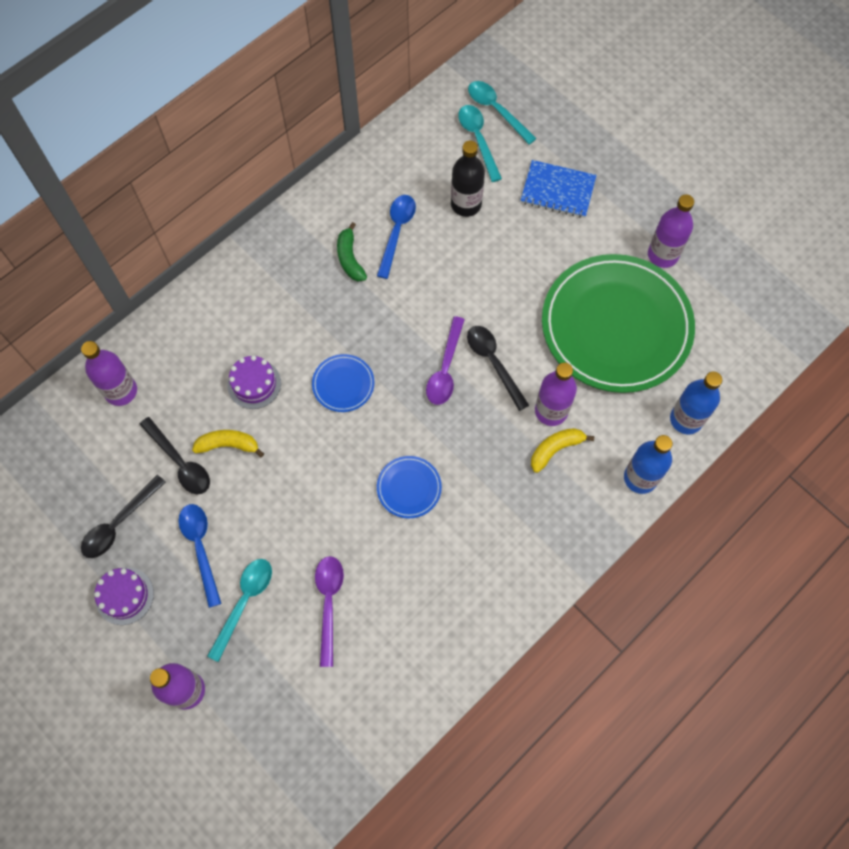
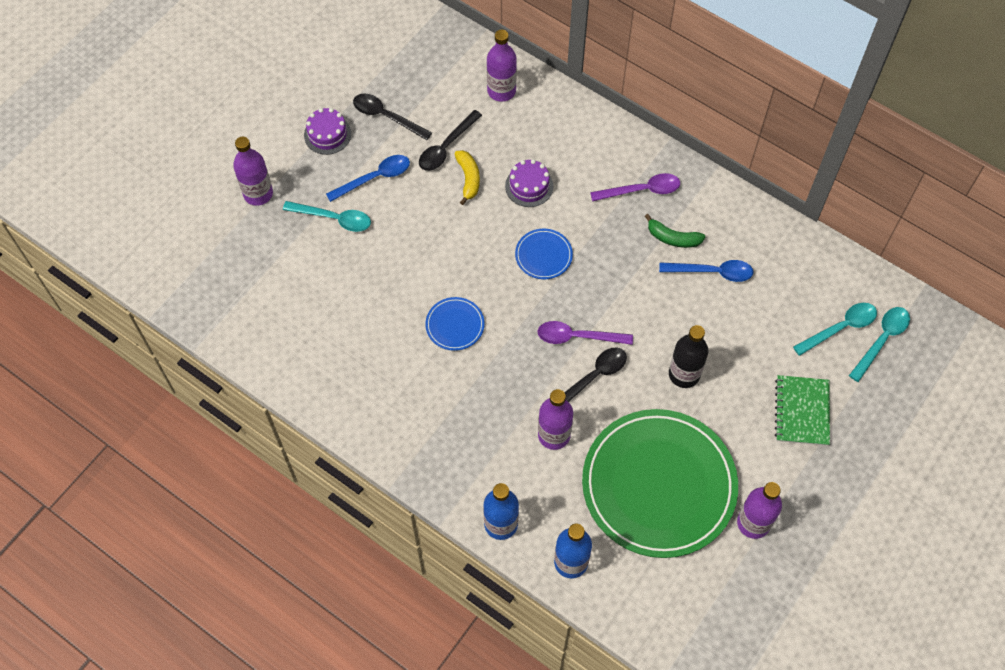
camera: 80 degrees right, 5 degrees down
purple spoon [315,556,344,667] -> purple spoon moved to [590,173,680,202]
green banana [337,222,367,282] -> green banana turned 135 degrees counterclockwise [645,214,705,248]
black bottle [451,141,485,217] -> black bottle moved to [669,325,708,388]
blue notebook [520,160,597,218] -> green notebook [775,375,830,446]
yellow banana [531,428,594,473] -> none

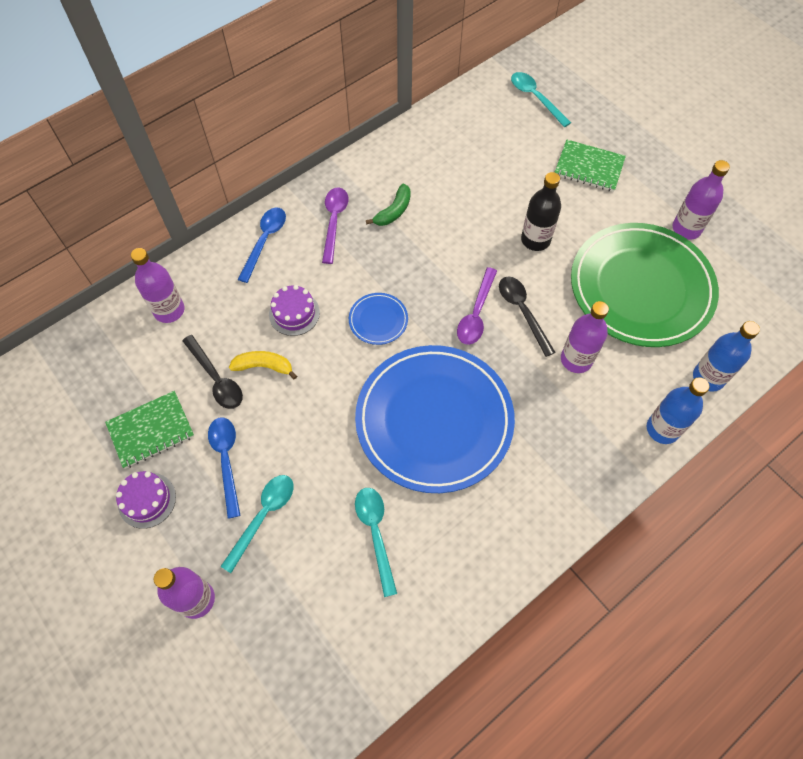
camera: 75 degrees left, 0 degrees up
black spoon [353,94,432,140] -> green notebook [105,391,194,469]
blue plate [425,297,485,351] -> blue plate [355,345,515,493], size x2.48
blue spoon [659,260,754,282] -> blue spoon moved to [238,207,286,283]
turquoise spoon [793,303,877,356] -> turquoise spoon moved to [355,488,397,597]

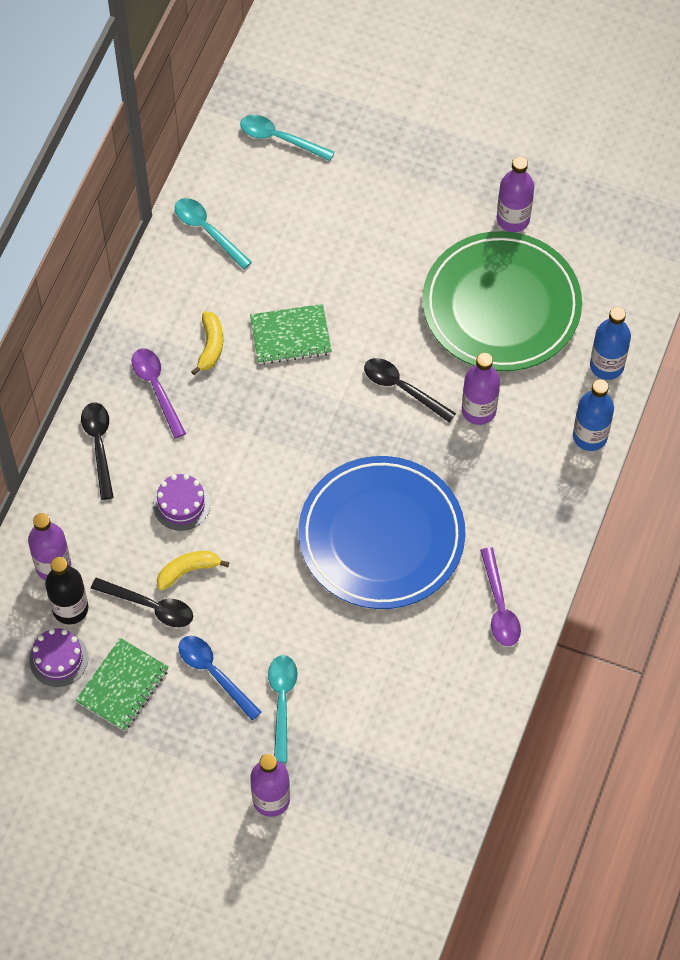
camera: 30 degrees left, 0 degrees up
purple cake [116,471,176,529] -> purple cake moved to [29,628,88,687]
blue spoon [238,207,286,283] -> black spoon [81,403,114,500]
blue plate [349,293,408,345] -> none
turquoise spoon [355,488,397,597] -> turquoise spoon moved to [175,198,252,269]
green banana [366,184,411,226] -> yellow banana [191,311,223,375]
purple spoon [457,267,497,345] -> purple spoon moved to [480,547,521,646]
black bottle [521,172,561,251] -> black bottle moved to [45,557,88,625]
green notebook [554,140,626,192] -> green notebook moved to [250,304,332,365]

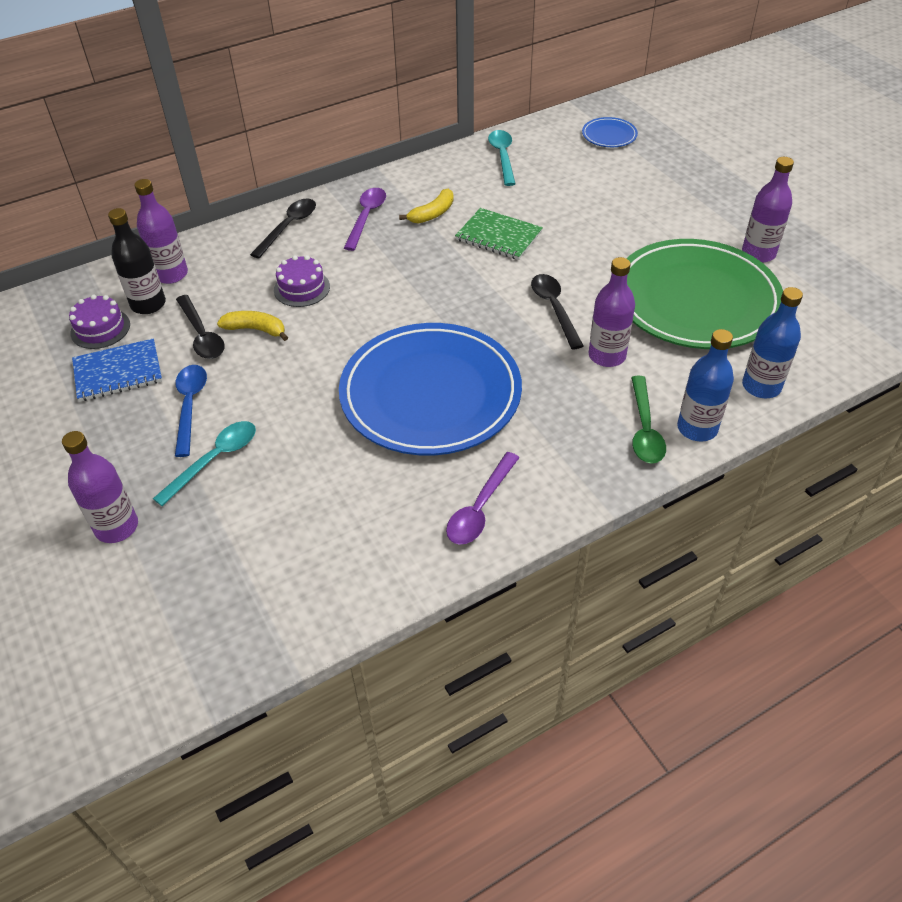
camera: 40 degrees right, 15 degrees down
green notebook [75,638,169,731] -> blue notebook [72,338,162,402]
turquoise spoon [240,115,335,161] -> blue plate [582,117,638,147]
none -> green spoon [631,376,666,464]

